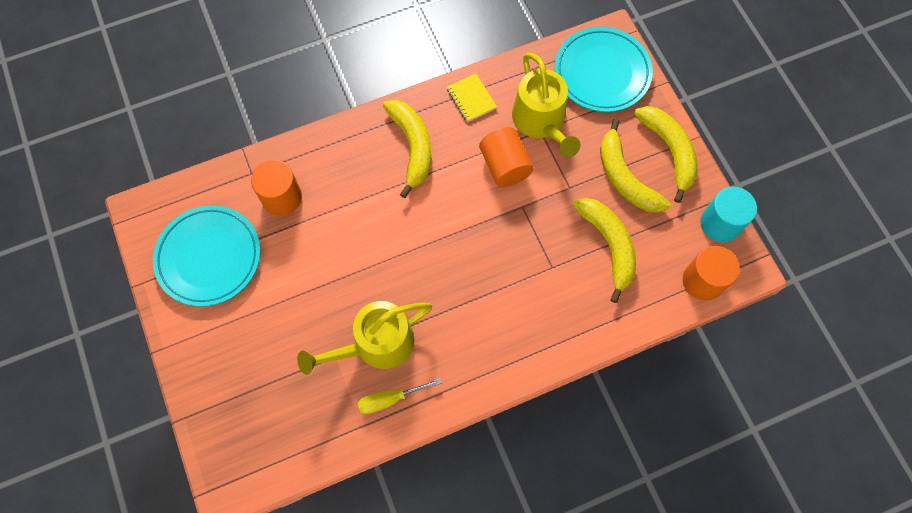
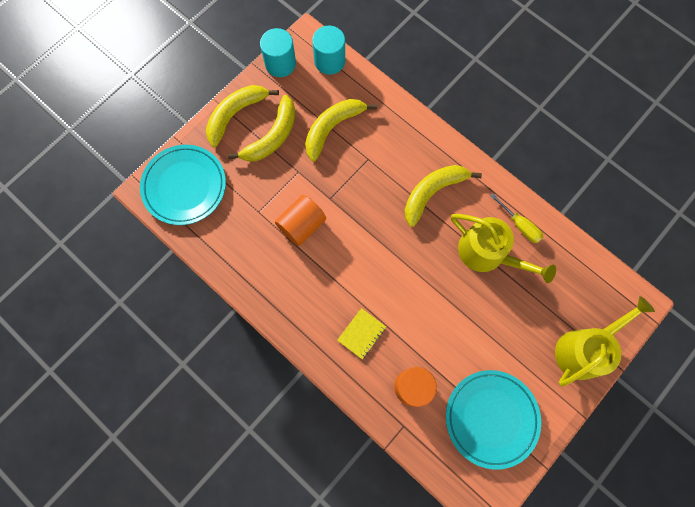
camera: 115 degrees left, 5 degrees up
yellow banana [383,100,431,198] -> yellow banana moved to [404,165,482,227]
yellow notebook [447,73,497,122] -> yellow notebook moved to [337,308,386,359]
yellow watering can [512,52,581,157] -> yellow watering can moved to [555,296,655,387]
orange cylinder [683,246,740,301] -> turquoise cylinder [312,26,345,75]

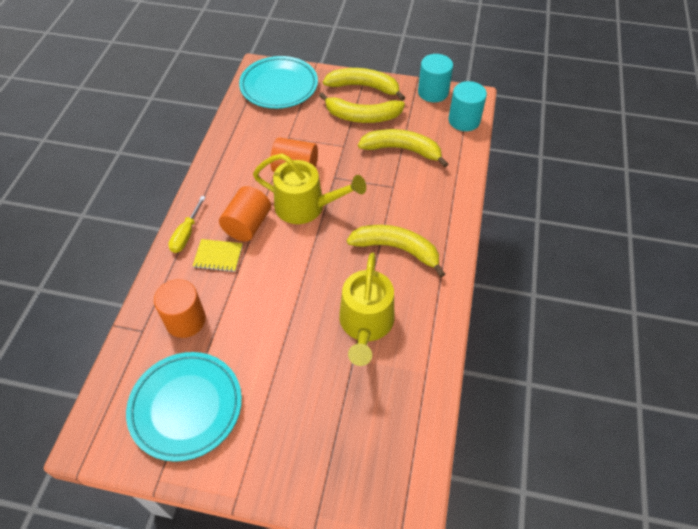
camera: 60 degrees right, 20 degrees down
yellow screwdriver [490,194,543,243] -> yellow screwdriver moved to [168,196,206,253]
yellow watering can [555,296,655,387] -> yellow watering can moved to [253,154,366,224]
none -> orange cylinder [219,186,271,241]

